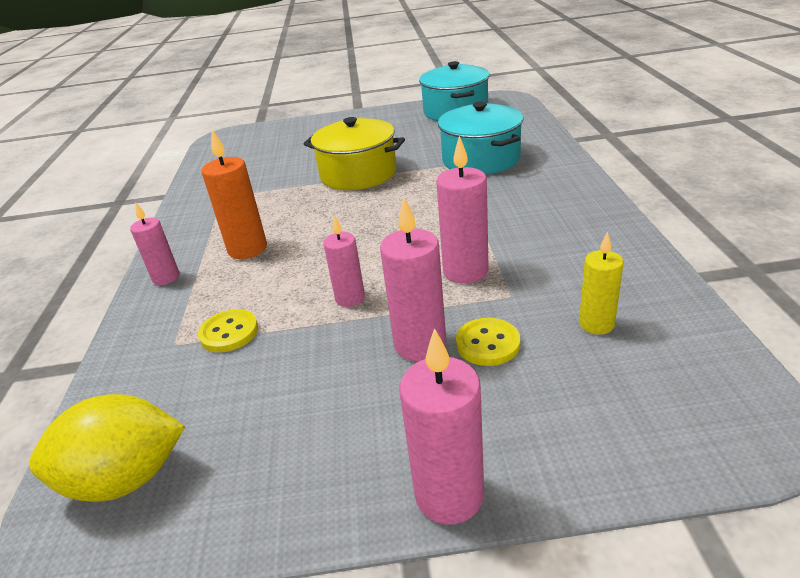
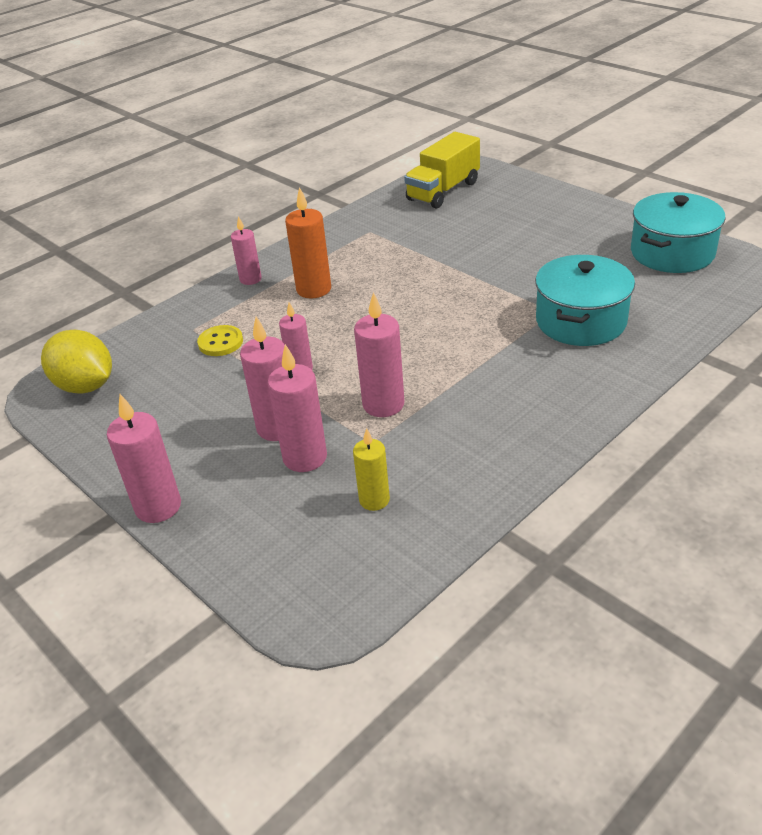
camera: 50 degrees right, 5 degrees up
yellow pot [304,117,405,190] -> none
yellow button [456,318,520,366] -> pink candle [267,344,327,472]
none -> yellow truck [404,132,480,209]

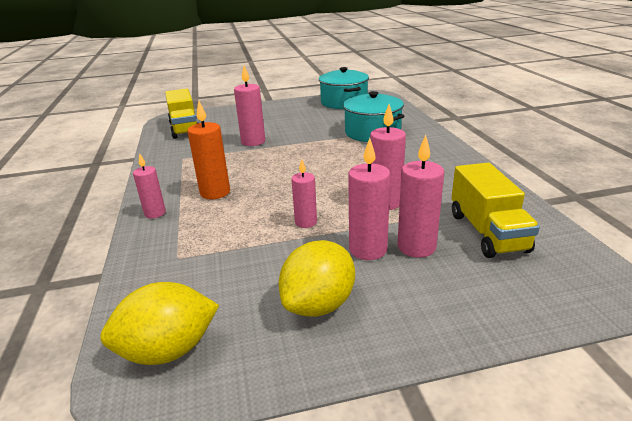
camera: 60 degrees left, 10 degrees down
pink candle [107,394,181,523] -> pink candle moved to [234,65,265,146]
yellow button [197,325,243,356] -> none
yellow candle [353,428,390,511] -> yellow truck [451,163,540,258]
none -> yellow lemon [279,240,355,317]

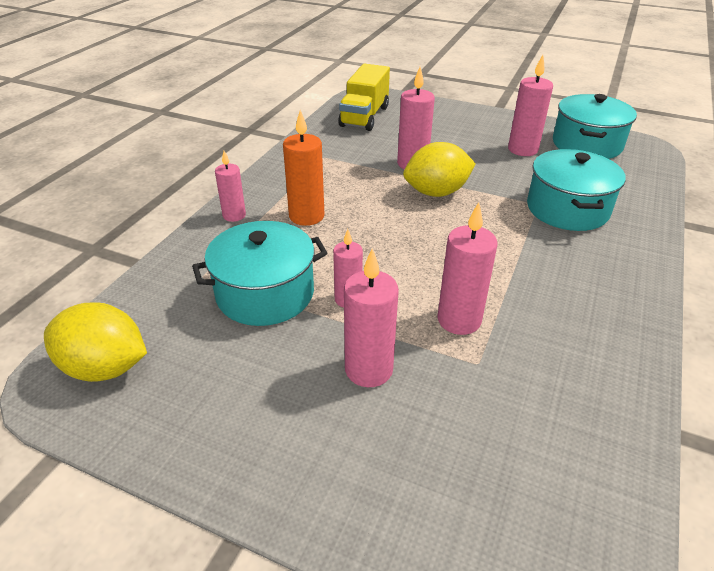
camera: 35 degrees right, 10 degrees up
yellow lemon [279,240,355,317] -> yellow lemon moved to [403,142,476,197]
pink candle [398,135,444,258] -> pink candle moved to [508,55,553,156]
yellow truck [451,163,540,258] -> none
none -> turquoise pot [192,221,327,326]

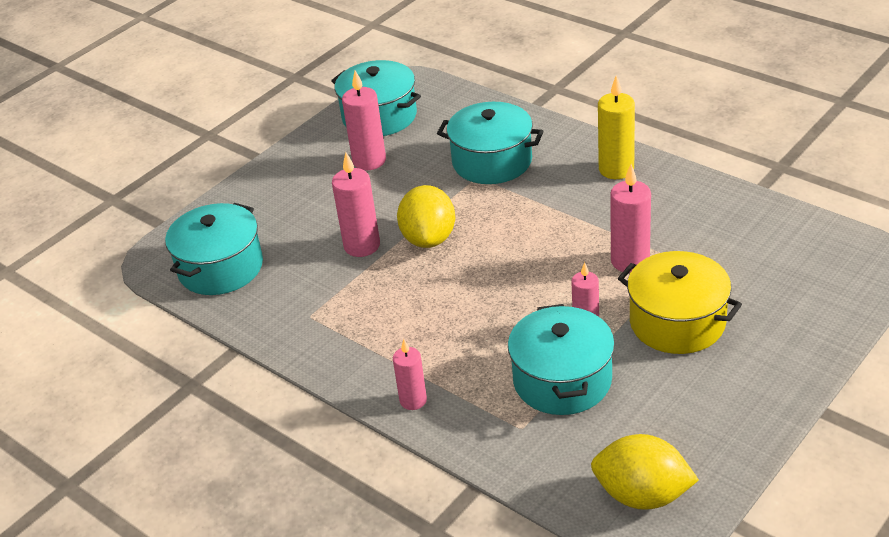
camera: 70 degrees left, 0 degrees up
yellow lemon [44,303,147,382] -> yellow lemon turned 75 degrees clockwise [591,434,699,510]
orange candle [283,110,325,226] -> none
yellow truck [338,64,390,131] -> turquoise pot [165,203,263,295]
pink candle [344,248,399,387] -> yellow pot [618,251,742,354]
none -> yellow candle [598,75,635,179]

